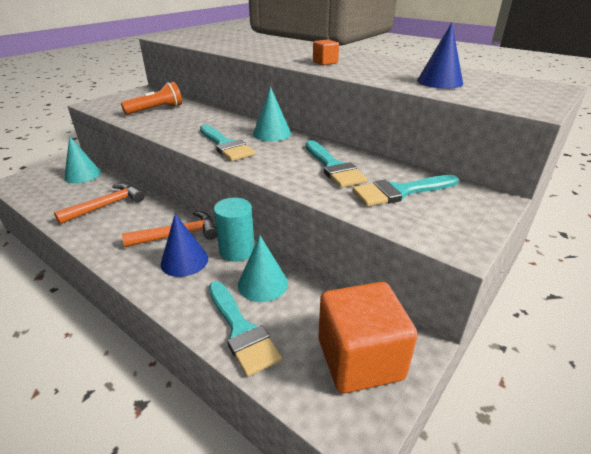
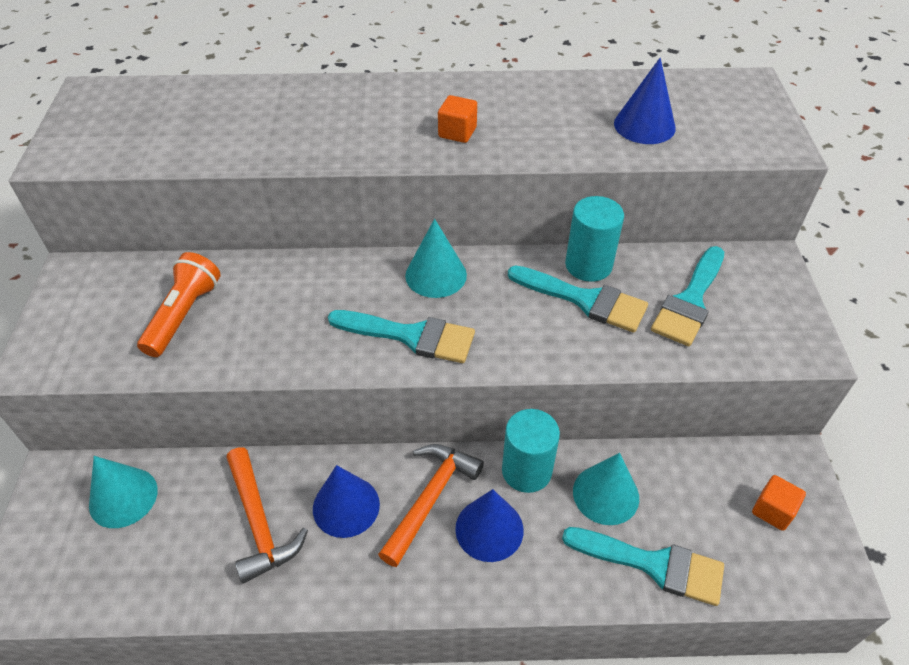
camera: 40 degrees left, 15 degrees up
orange hammer [54,183,144,224] -> orange hammer turned 150 degrees clockwise [227,447,308,583]
orange cube [318,282,418,393] -> orange cube [752,475,806,531], size x0.44
none -> blue cone [313,465,380,538]
none -> turquoise cylinder [565,196,624,282]

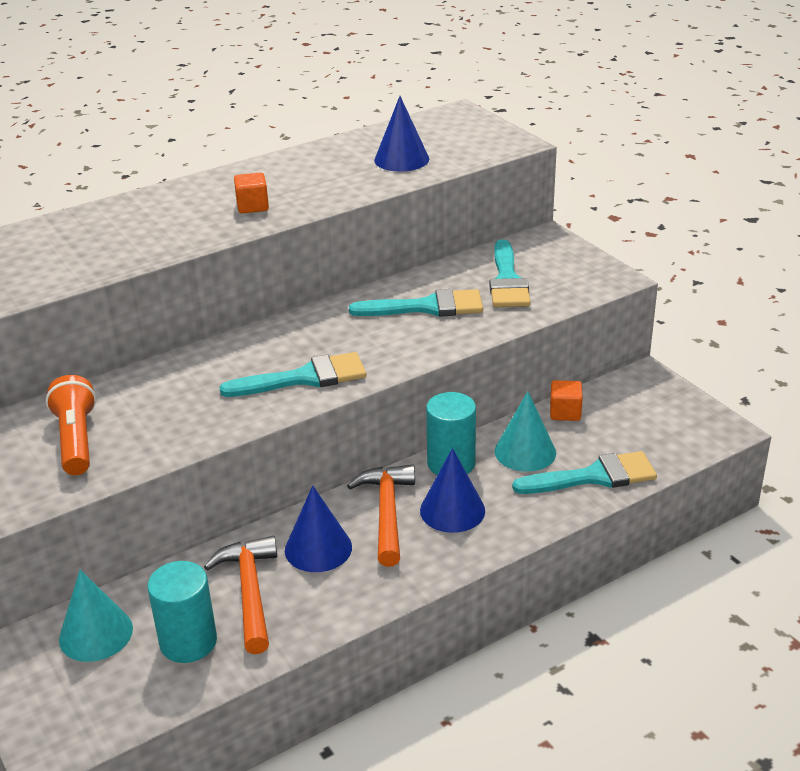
camera: 30 degrees left, 15 degrees down
orange hammer [227,447,308,583] -> orange hammer turned 135 degrees counterclockwise [204,536,277,654]
turquoise cone [405,219,467,298] -> none
turquoise cylinder [565,196,624,282] -> turquoise cylinder moved to [147,561,217,663]
orange cube [752,475,806,531] -> orange cube moved to [550,380,583,421]

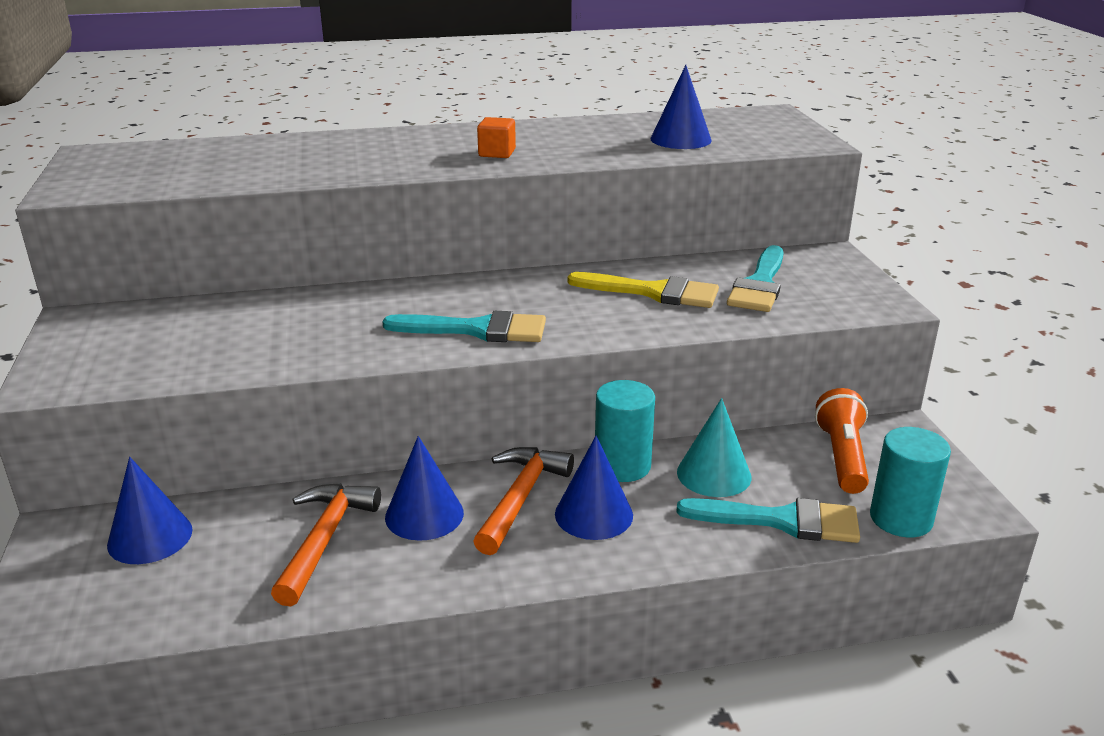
camera: 20 degrees right, 5 degrees down
orange flashlight [46,375,96,475] -> orange flashlight moved to [815,388,869,494]
turquoise cone [59,570,133,662] -> blue cone [107,457,192,564]
turquoise cylinder [147,561,217,663] -> turquoise cylinder moved to [870,427,951,537]
turquoise brush [349,289,483,317] -> yellow brush [567,272,719,308]
orange cube [550,380,583,421] -> none

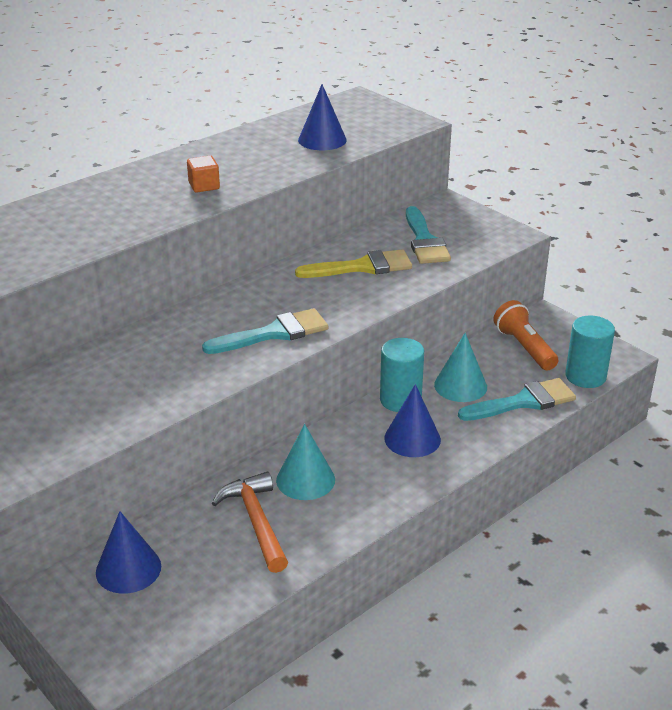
camera: 30 degrees left, 5 degrees up
blue cone [385,436,464,541] -> turquoise cone [276,424,335,500]
orange hammer [473,447,574,555] -> none

